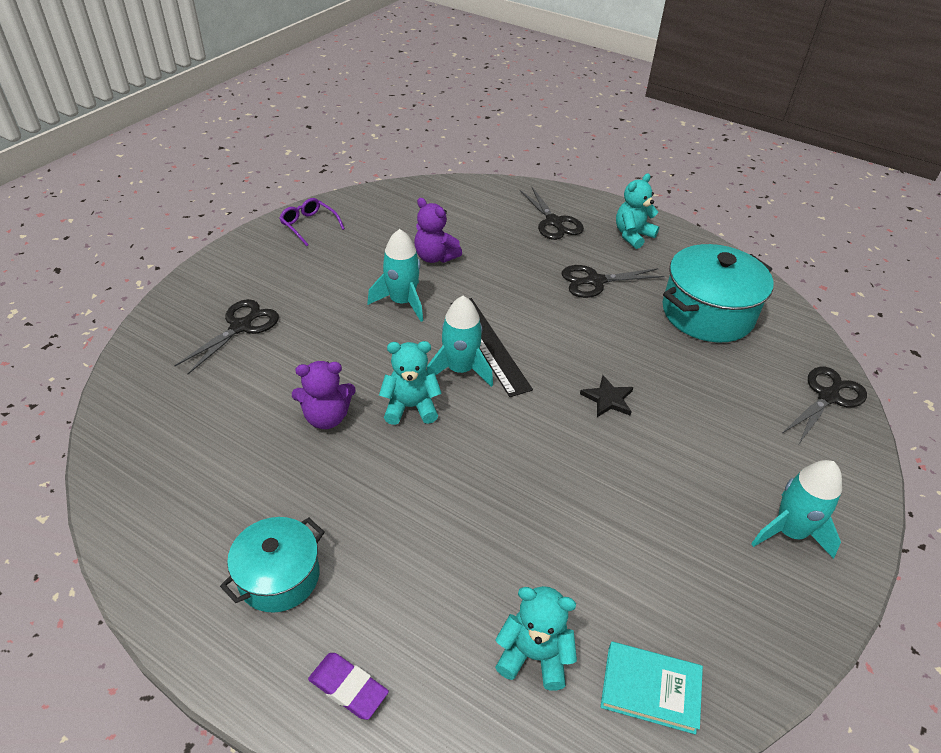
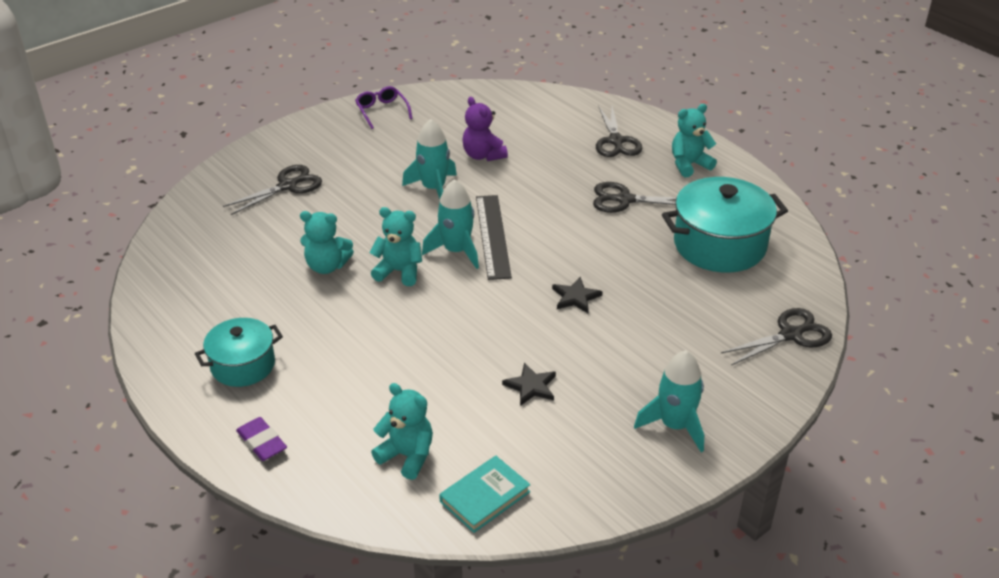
camera: 20 degrees right, 5 degrees down
purple teddy bear [292,361,356,429] -> turquoise teddy bear [300,211,354,274]
turquoise book [601,642,703,734] -> turquoise book turned 75 degrees counterclockwise [439,456,530,533]
none -> black star [502,363,556,406]

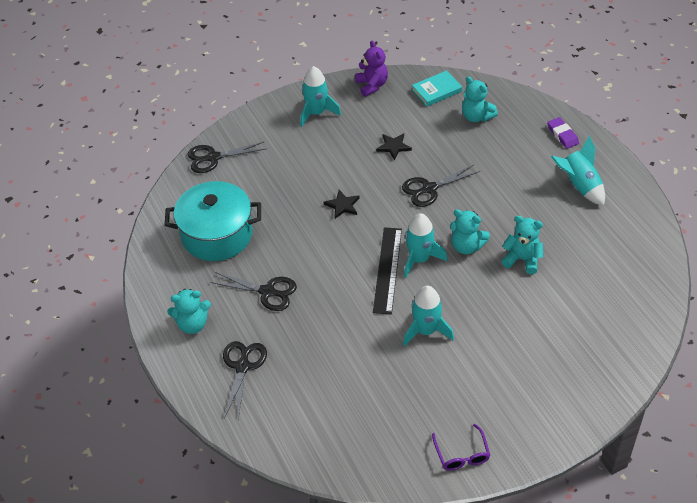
camera: 165 degrees left, 10 degrees up
turquoise pot [195,318,283,387] -> turquoise rocket [551,136,605,206]
black scissors [223,165,322,215] -> black scissors moved to [402,165,480,207]
purple teddy bear [462,97,508,161] -> purple teddy bear moved to [355,40,388,97]

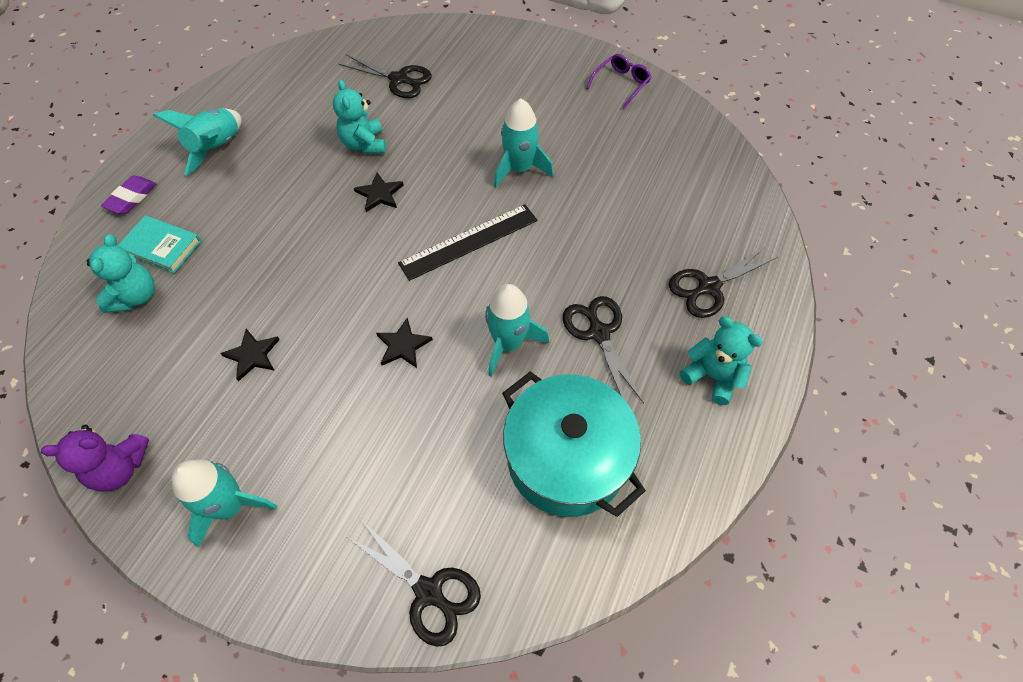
camera: 130 degrees left, 10 degrees up
purple teddy bear [355,40,388,97] -> purple teddy bear turned 135 degrees counterclockwise [41,425,149,492]
black scissors [402,165,480,207] -> black scissors moved to [339,54,432,98]
turquoise rocket [404,213,447,278] -> turquoise rocket moved to [485,284,549,377]
turquoise book [412,70,462,106] -> turquoise book moved to [117,215,201,273]
turquoise teddy bear [450,209,490,254] -> black star [354,172,403,212]

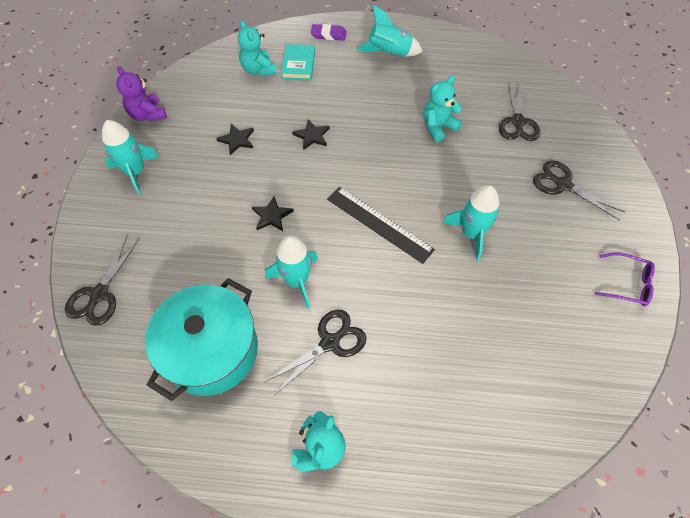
camera: 70 degrees right, 0 degrees up
turquoise teddy bear [87,234,155,313] -> turquoise teddy bear turned 75 degrees clockwise [238,20,277,76]
black star [354,172,403,212] -> black star moved to [292,119,330,150]
black scissors [669,246,778,318] -> black scissors moved to [533,160,625,220]

